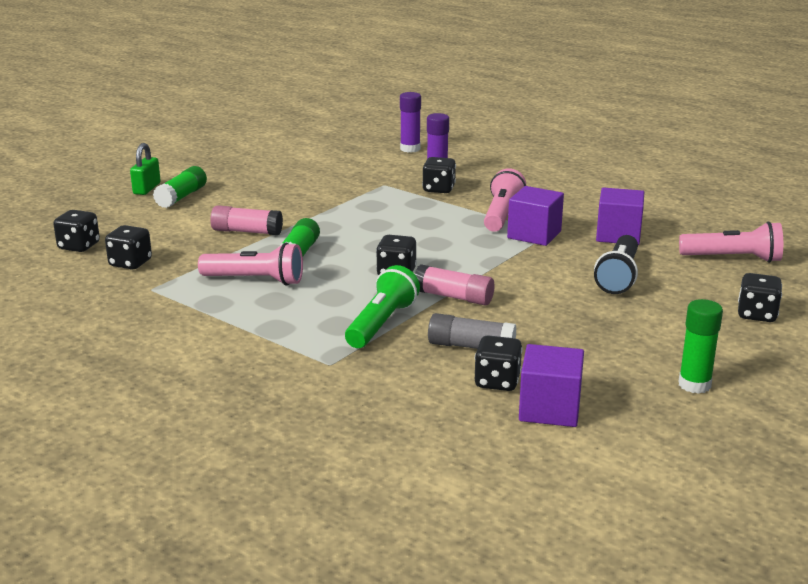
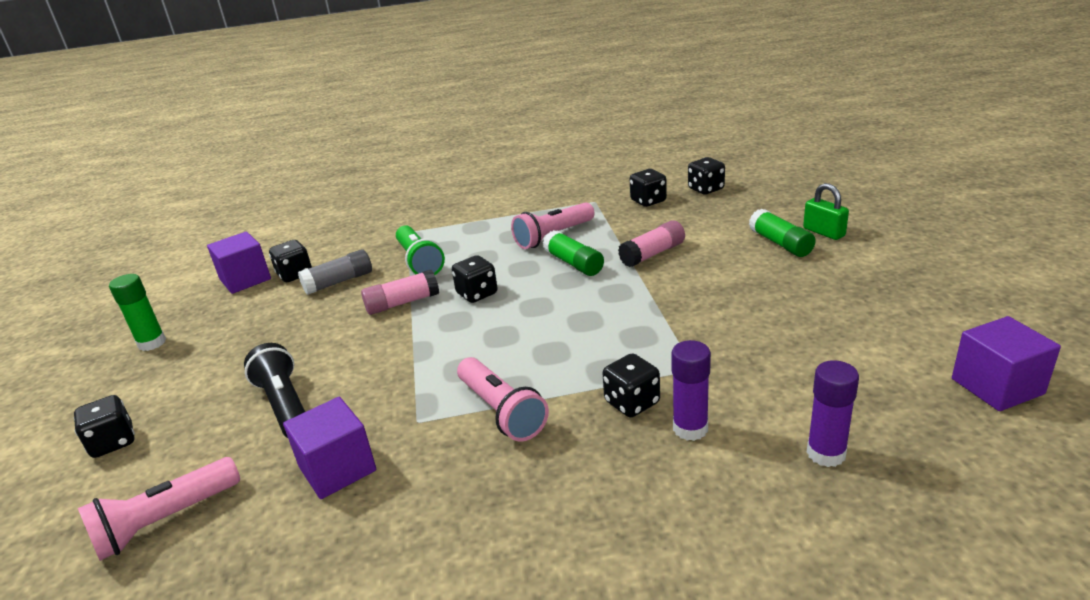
camera: 135 degrees right, 5 degrees up
purple cube [507,186,564,246] -> purple cube moved to [952,316,1061,411]

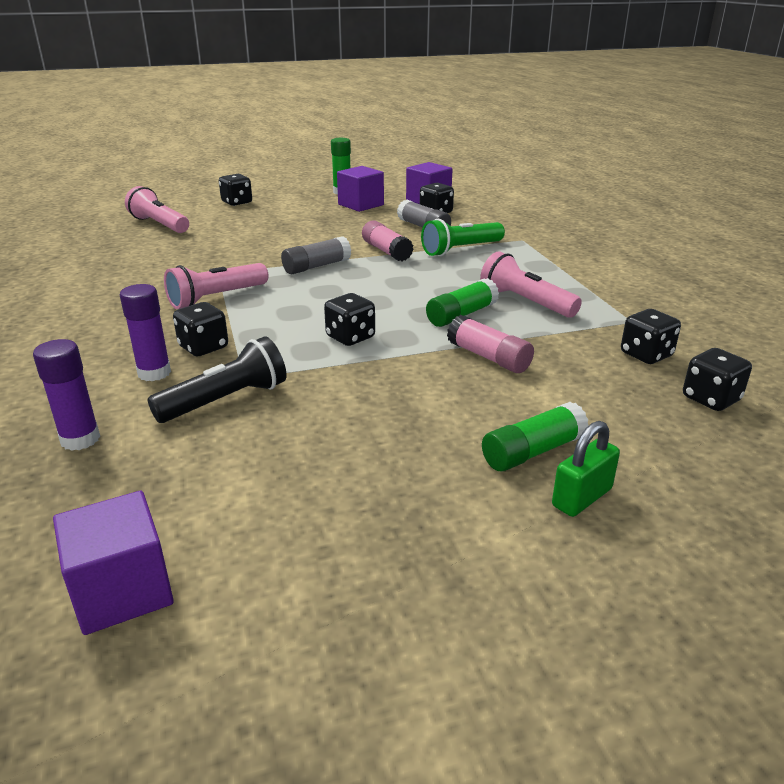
camera: 80 degrees right, 0 degrees up
black flashlight [244,343,305,438] -> black flashlight moved to [147,336,286,423]
purple cube [283,397,376,499] -> purple cube moved to [337,166,384,212]
black dice [452,255,497,303] -> black dice moved to [324,293,375,346]
none -> grey glue stick [281,236,351,274]

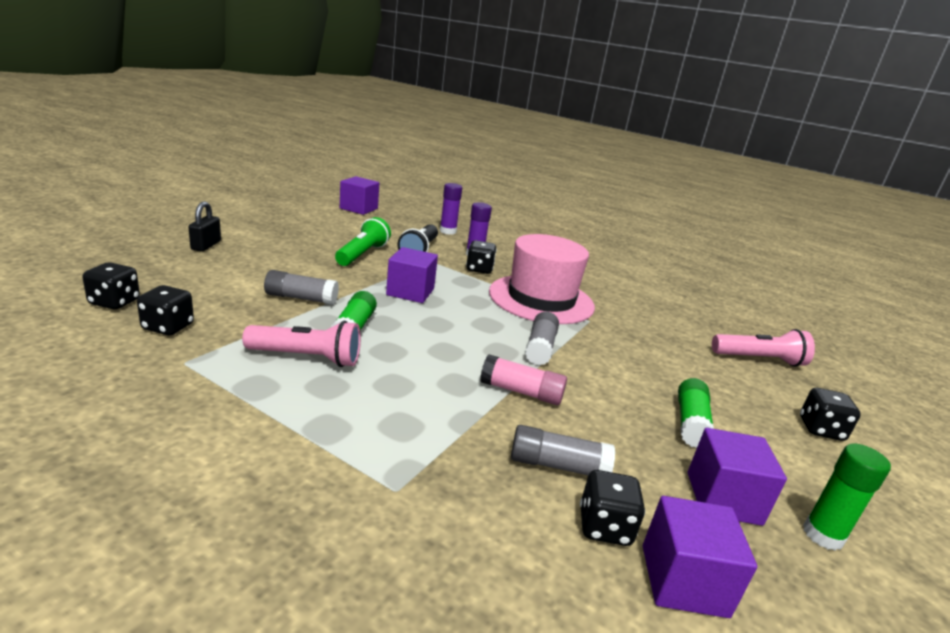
camera: 135 degrees right, 5 degrees down
pink flashlight [164,263,268,309] -> pink hat [489,234,595,324]
black dice [324,293,375,346] -> purple cube [386,247,438,303]
green flashlight [421,219,505,256] -> green flashlight moved to [335,217,391,266]
pink glue stick [447,315,534,373] -> grey glue stick [264,270,339,305]
green glue stick [482,402,589,472] -> green glue stick moved to [678,378,714,448]
green padlock [552,421,620,517] -> black padlock [188,201,221,252]

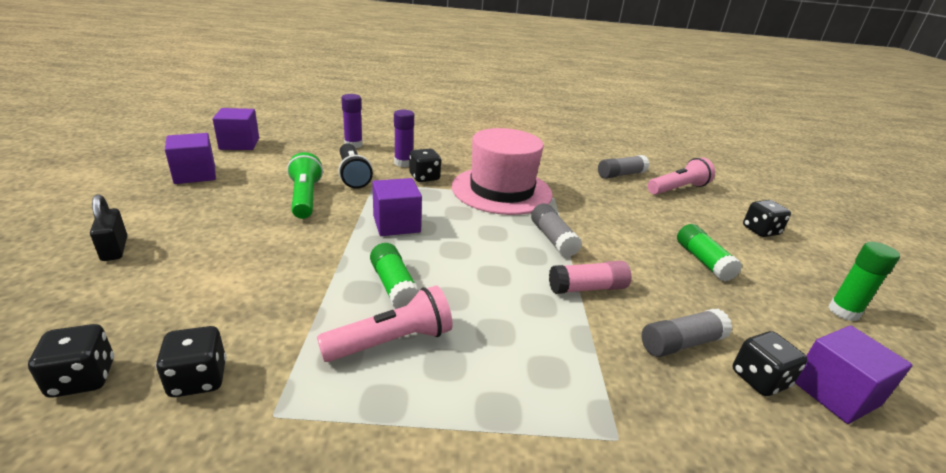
camera: 30 degrees left, 5 degrees up
grey glue stick [264,270,339,305] -> grey glue stick moved to [598,155,649,179]
purple cube [688,428,787,526] -> purple cube moved to [165,133,216,184]

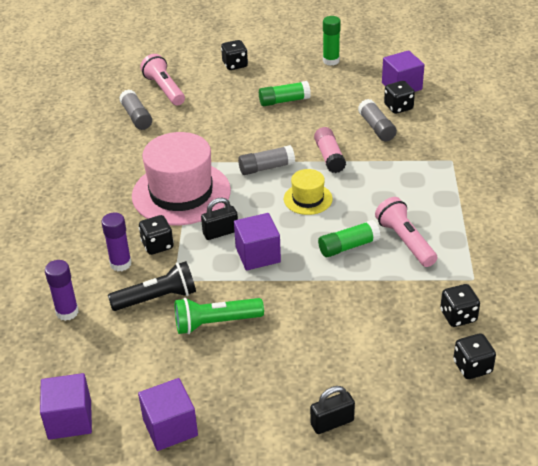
camera: 85 degrees left, 10 degrees up
none -> black padlock [201,198,238,240]
none -> yellow hat [284,169,333,215]

